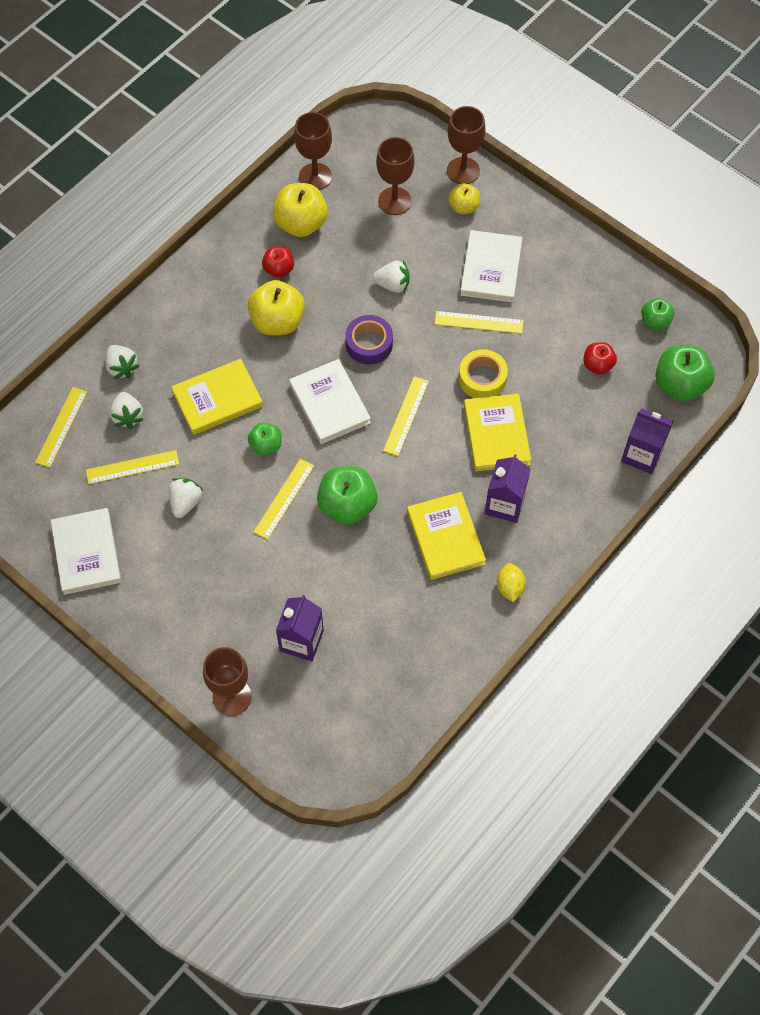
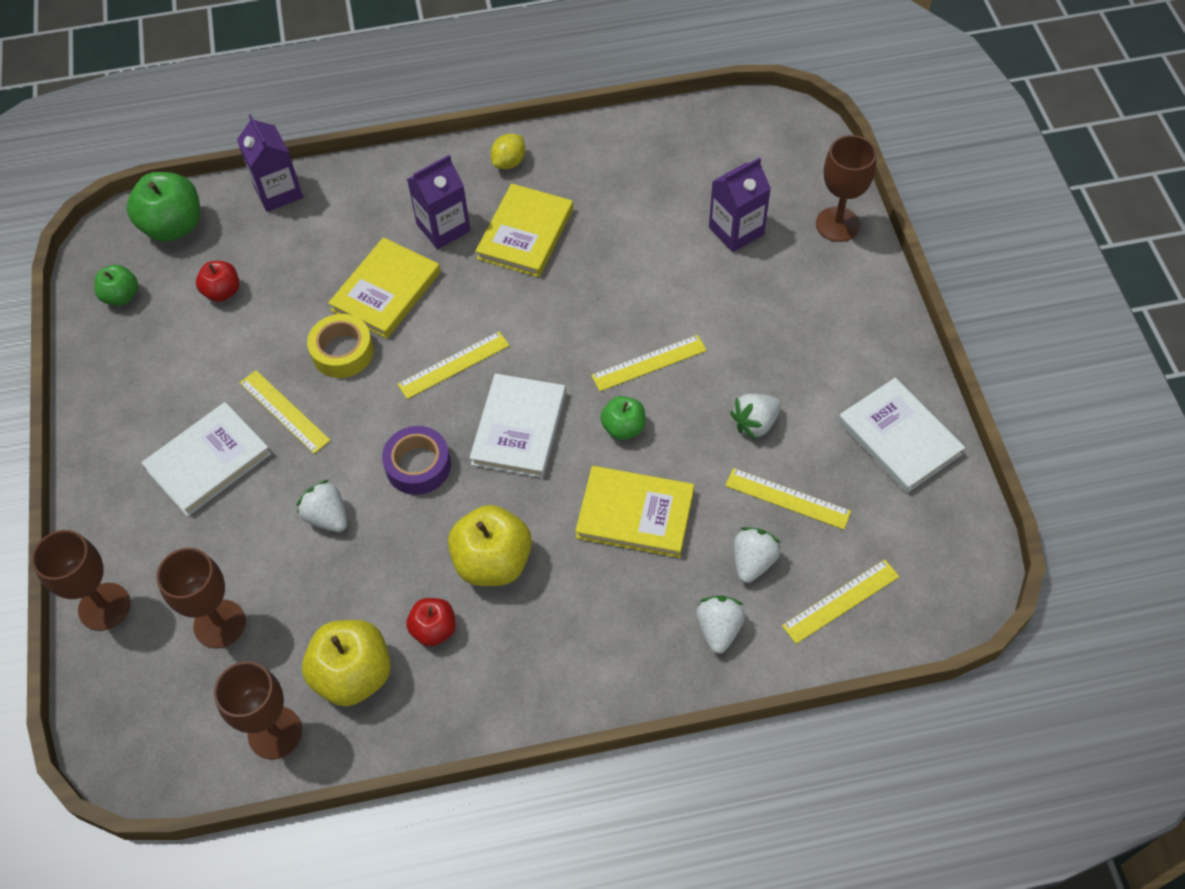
camera: 140 degrees left, 5 degrees down
white book [51,508,121,595] -> white book turned 60 degrees counterclockwise [838,378,965,493]
green apple [317,466,377,525] -> none
yellow apple [448,183,480,214] -> none

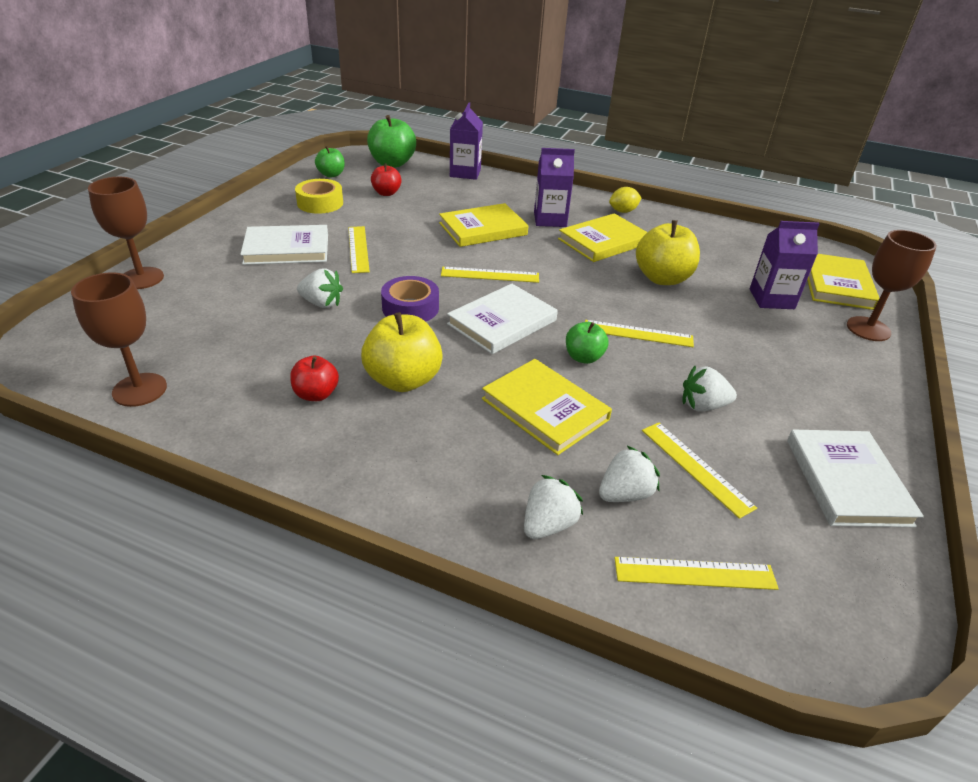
camera: 30 degrees right, 20 degrees down
brown goblet [156,548,246,648] -> none
white strawberry [296,480,347,532] -> white strawberry turned 120 degrees clockwise [297,269,343,308]
yellow apple [302,620,391,707] -> yellow apple moved to [636,220,700,285]
yellow tape [307,314,374,378] -> yellow tape moved to [295,179,343,214]
none -> yellow book [807,254,879,310]

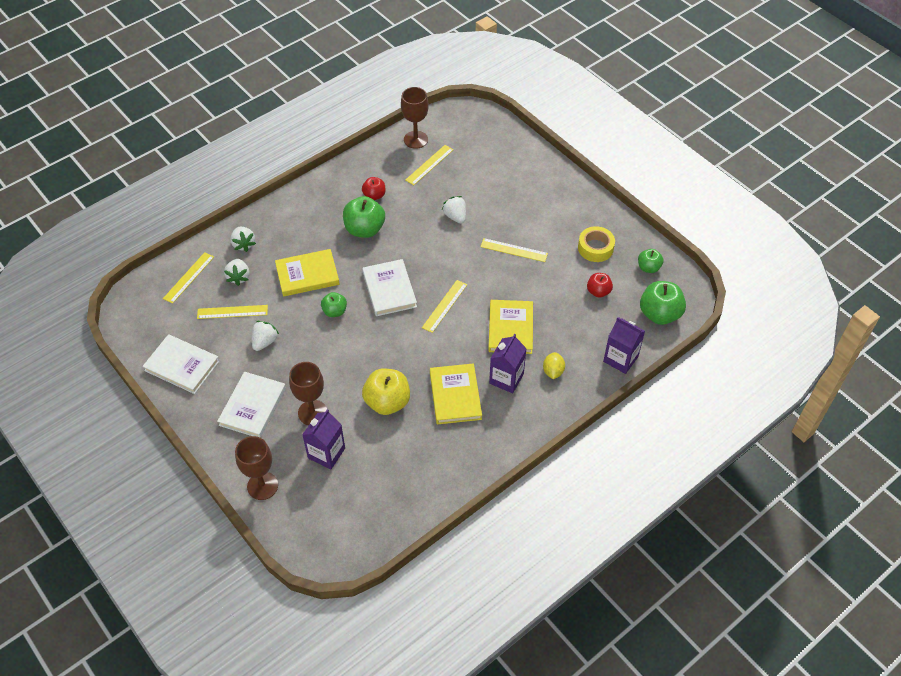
camera: 120 degrees right, 15 degrees up
brown goblet [88,177,164,289] -> brown goblet moved to [289,362,327,425]
white book [240,225,328,265] -> white book moved to [217,372,286,438]
white strawberry [297,269,343,308] -> white strawberry turned 105 degrees clockwise [442,196,466,223]
yellow apple [361,312,443,392] -> green apple [343,196,385,238]
purple tape [381,276,439,322] -> none
yellow ruler [585,320,694,347] -> yellow ruler moved to [405,145,453,185]
yellow lemon [609,187,641,213] -> yellow lemon moved to [543,352,565,379]
yellow book [807,254,879,310] -> none

